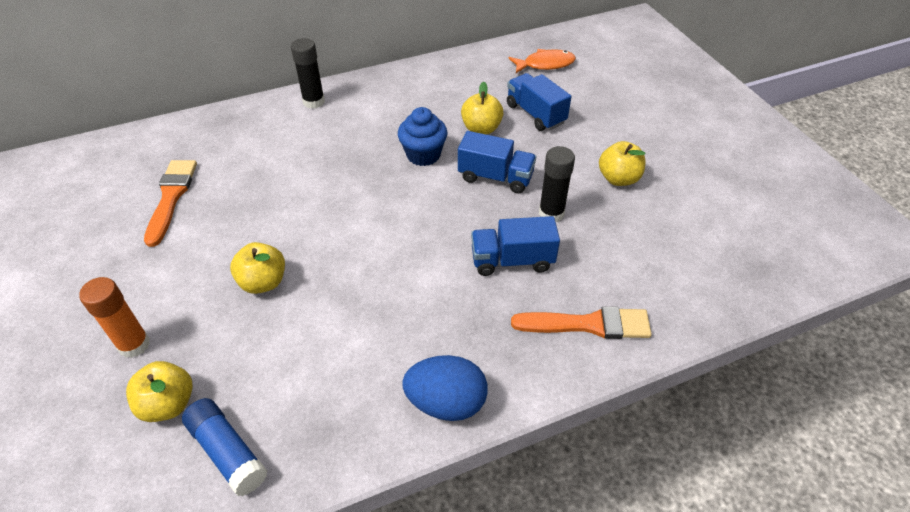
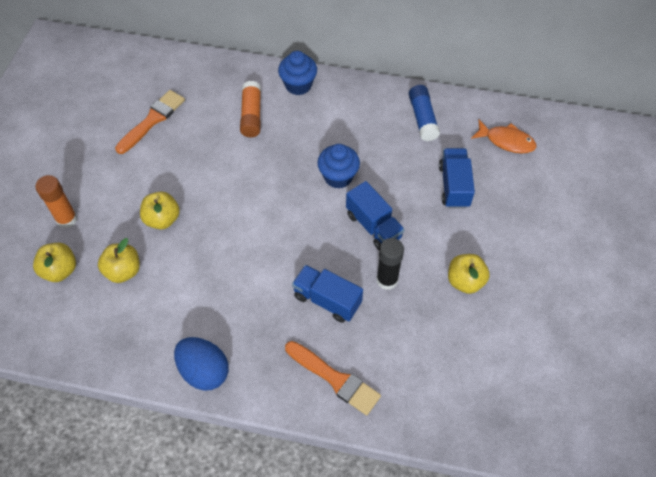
camera: 35 degrees right, 10 degrees up
blue glue stick [182,398,268,496] -> blue glue stick moved to [409,85,440,141]
black glue stick [291,38,325,109] -> blue cupcake [278,51,317,95]
yellow apple [461,82,504,135] -> yellow apple moved to [98,238,140,283]
none -> orange glue stick [240,81,261,137]

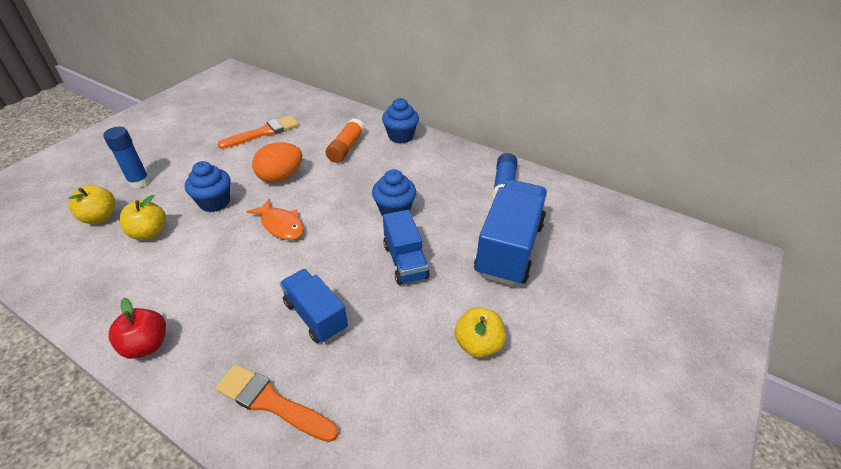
camera: 20 degrees right, 15 degrees down
orange glue stick [35,175,77,228] -> blue glue stick [103,127,150,188]
yellow apple [140,191,180,229] -> blue cupcake [185,161,230,212]
blue egg [174,337,229,391] -> red apple [108,298,166,359]
orange brush [285,341,381,416] -> orange brush turned 150 degrees clockwise [215,364,339,442]
black glue stick [376,238,404,290] -> none
blue truck [439,148,475,208] -> blue truck [474,180,547,286], size x1.63
orange fish [471,120,536,153] -> orange fish moved to [246,198,304,240]
none -> orange egg [252,142,302,183]

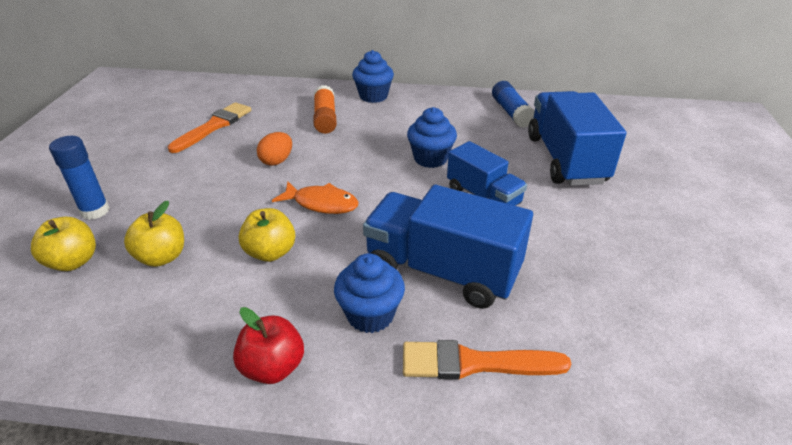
camera: 25 degrees left, 5 degrees down
blue cupcake [185,161,230,212] -> blue cupcake moved to [334,253,405,333]
orange egg [252,142,302,183] -> orange egg [257,132,292,166], size x0.66
blue truck [280,269,348,343] -> blue truck [363,185,533,309], size x1.63
yellow apple [455,307,506,358] -> yellow apple moved to [239,208,295,262]

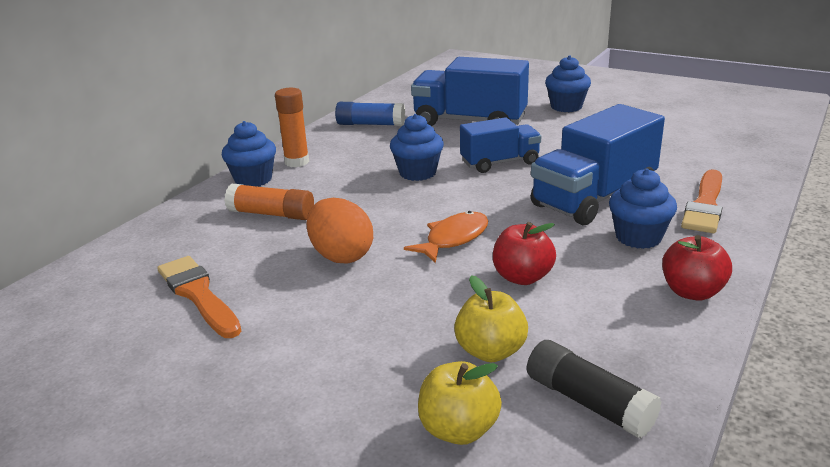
camera: 65 degrees left, 10 degrees down
blue glue stick [49,136,110,220] -> none
yellow apple [239,208,295,262] -> red apple [493,222,556,285]
orange egg [257,132,292,166] -> orange egg [306,198,373,263], size x1.51
none -> orange glue stick [275,88,309,167]
none -> black glue stick [527,340,662,438]
none -> blue cupcake [545,56,591,112]

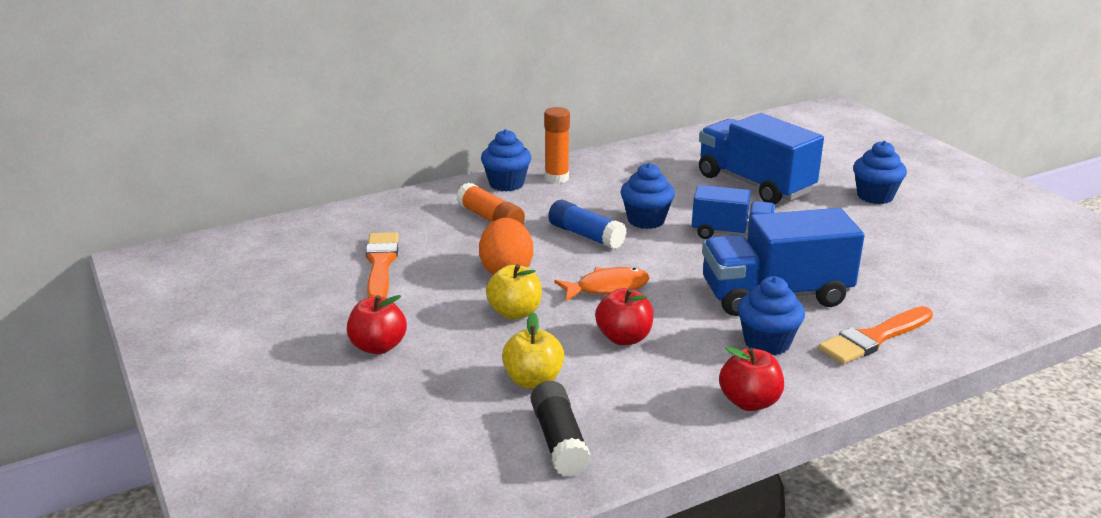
camera: 30 degrees right, 0 degrees up
blue glue stick [335,102,405,126] -> blue glue stick moved to [548,200,627,249]
yellow apple [418,361,502,445] -> yellow apple moved to [486,264,542,320]
none -> red apple [347,295,407,354]

